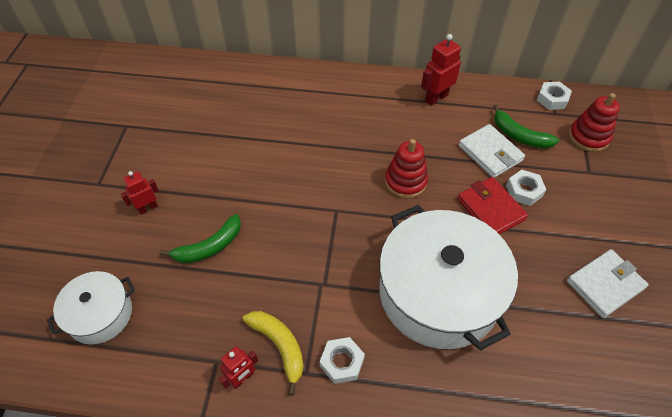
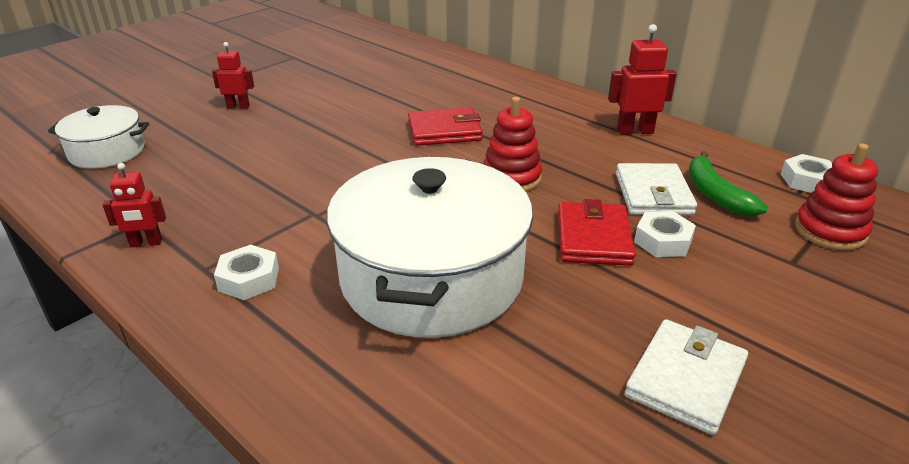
camera: 35 degrees right, 20 degrees down
green banana [159,214,241,263] -> none
yellow banana [243,311,304,395] -> none
white wallet [567,249,649,318] -> white wallet turned 60 degrees counterclockwise [625,319,748,435]
none -> red wallet [408,107,483,146]

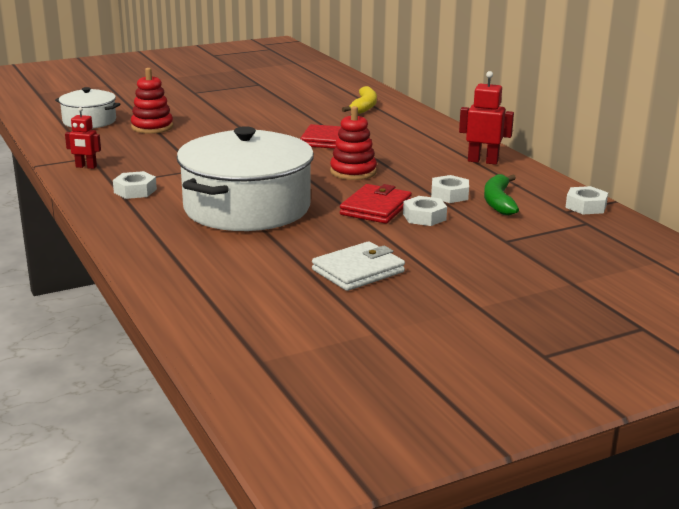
camera: 20 degrees right, 10 degrees down
red robot [212,42,254,109] -> none
white wallet [616,163,697,215] -> white nut [431,175,469,203]
red stacking toy [795,143,878,251] -> red stacking toy moved to [131,68,173,134]
none -> yellow banana [342,86,377,114]

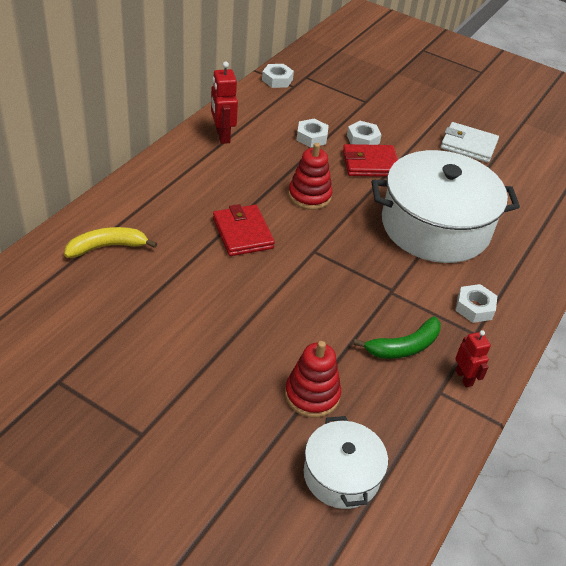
camera: 125 degrees left, 20 degrees up
green banana [484,174,519,215] -> green banana moved to [353,316,441,359]

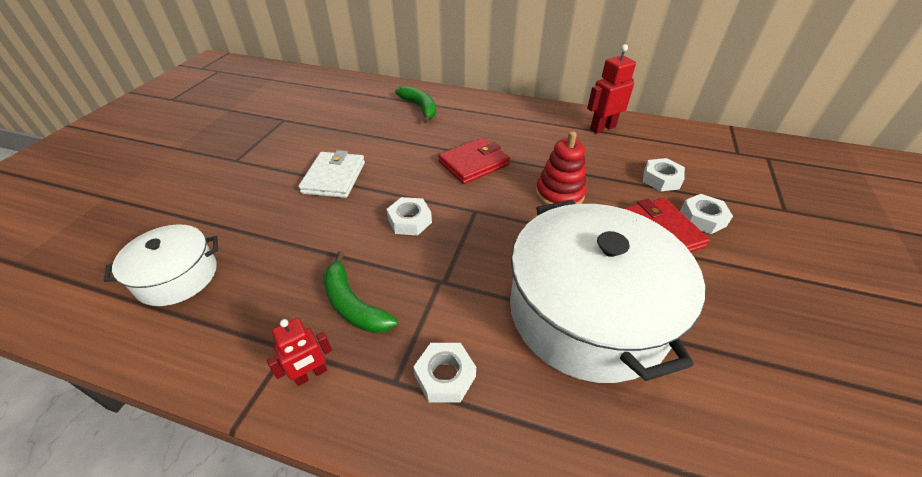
camera: 80 degrees right, 0 degrees up
yellow banana [64,227,157,258] -> green banana [395,86,436,123]
white nut [262,64,294,88] -> white nut moved to [386,197,432,235]
red stacking toy [285,341,341,418] -> none
white wallet [441,122,499,163] -> white wallet moved to [298,150,365,198]

